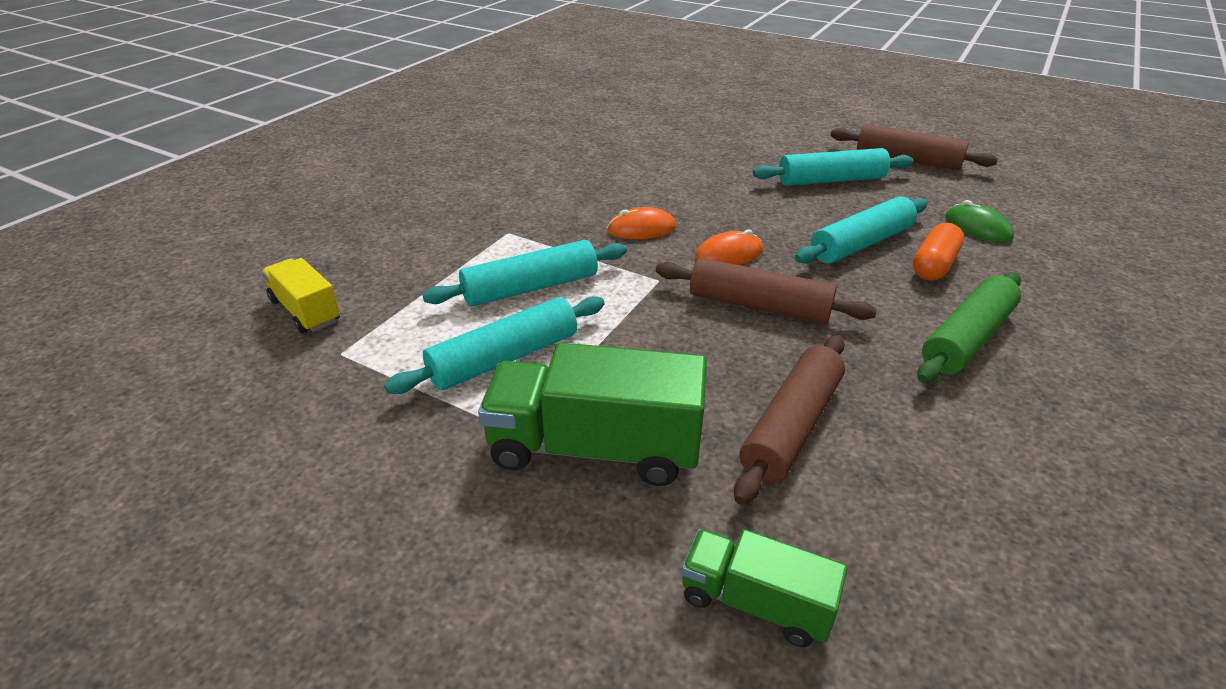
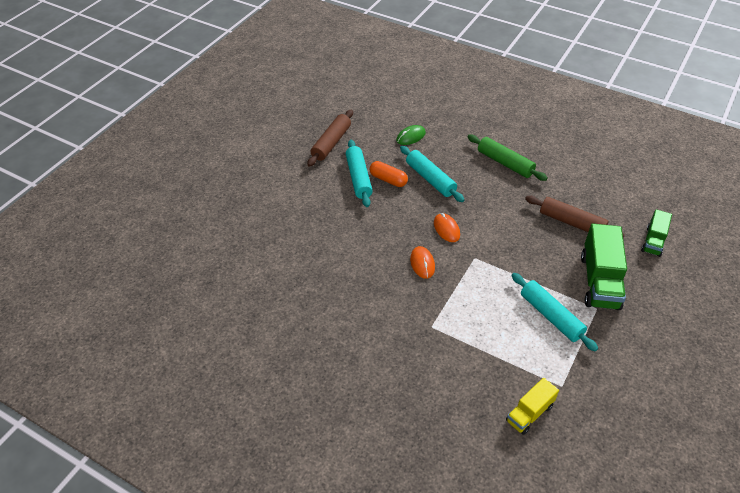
camera: 90 degrees left, 10 degrees up
turquoise rolling pin [423,240,627,307] -> none
brown rolling pin [656,258,877,323] -> none
orange capsule [913,223,964,280] -> orange capsule moved to [369,161,408,187]

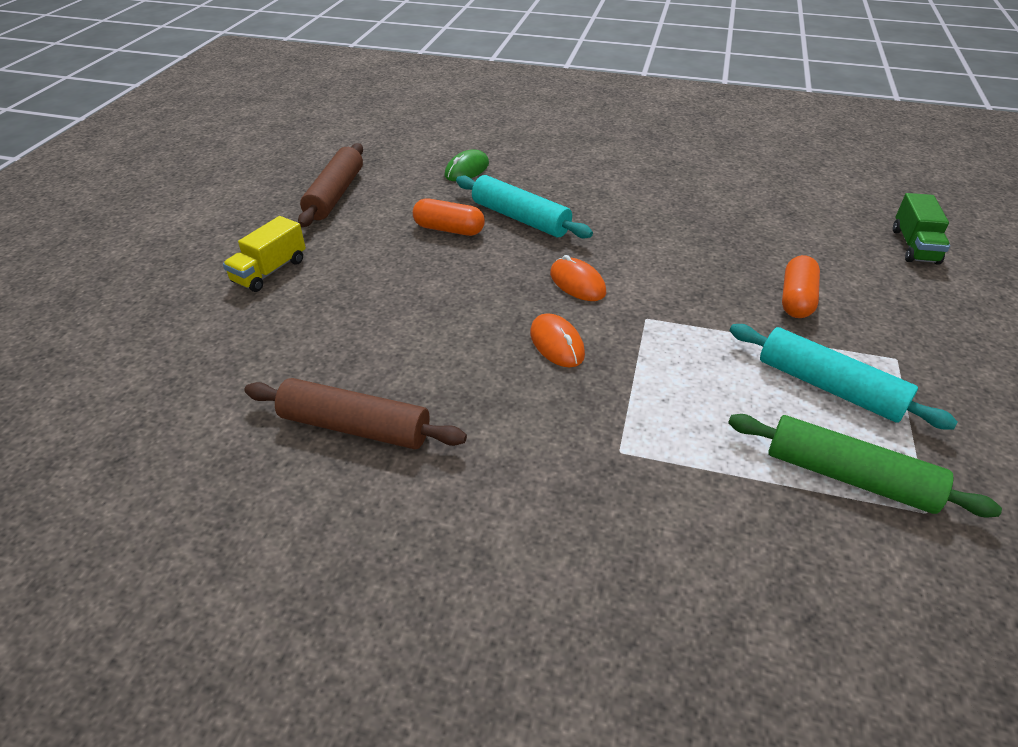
camera: 15 degrees left, 5 degrees down
turquoise rolling pin [346,140,373,207] -> none
green rolling pin [467,135,548,181] -> green rolling pin moved to [728,414,1002,517]
yellow truck [506,378,559,435] -> yellow truck moved to [223,216,306,292]
brown rolling pin [525,196,625,238] -> brown rolling pin moved to [244,378,467,449]
green truck [581,224,627,310] -> none
none -> orange capsule [782,255,820,318]

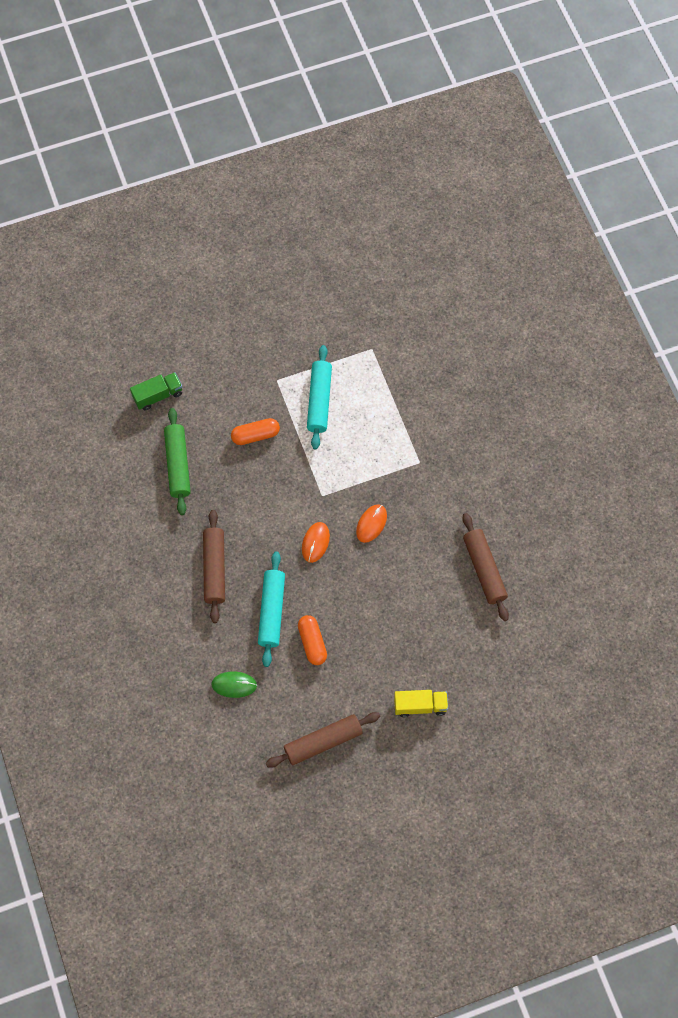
camera: 125 degrees left, 25 degrees up
green rolling pin [728,414,1002,517] -> green rolling pin moved to [164,408,191,515]
none -> brown rolling pin [203,510,225,623]

